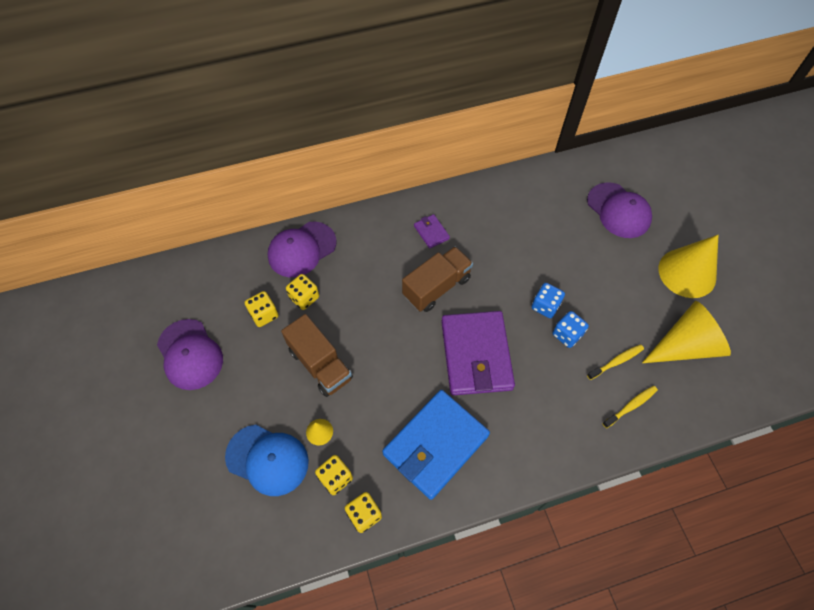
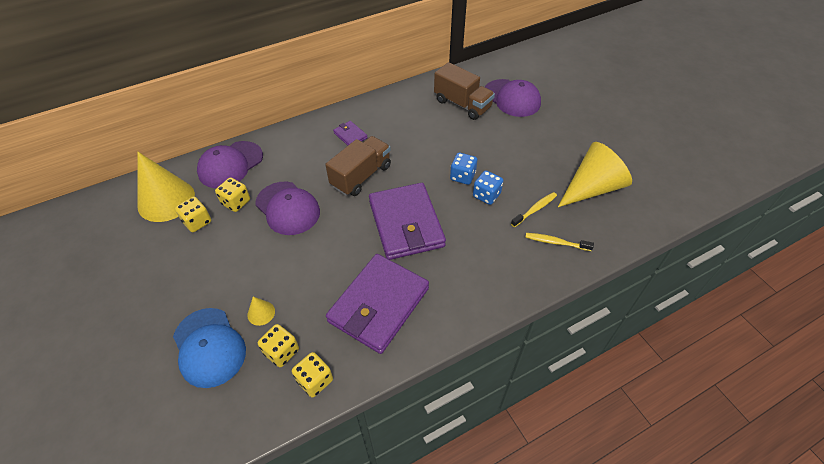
camera: 10 degrees left, 10 degrees down
purple cap [157,319,223,390] -> purple cap moved to [255,182,320,235]
blue cap [225,425,309,496] -> blue cap turned 45 degrees clockwise [173,308,246,388]
brown truck [281,314,353,397] -> brown truck moved to [434,62,495,120]
blue wallet [382,390,490,500] -> purple wallet [326,254,429,354]
yellow toothbrush [602,386,658,428] -> yellow toothbrush turned 120 degrees counterclockwise [525,233,594,251]
yellow cone [659,235,718,298] -> yellow cone moved to [137,152,195,222]

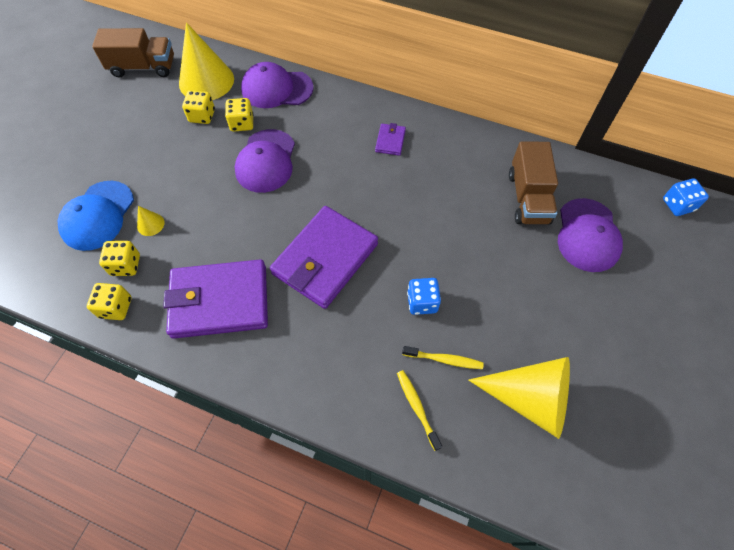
camera: 50 degrees right, 10 degrees up
brown truck [325,136,391,196] -> brown truck moved to [92,28,174,78]
blue dice [450,153,477,185] -> blue dice moved to [663,178,709,216]

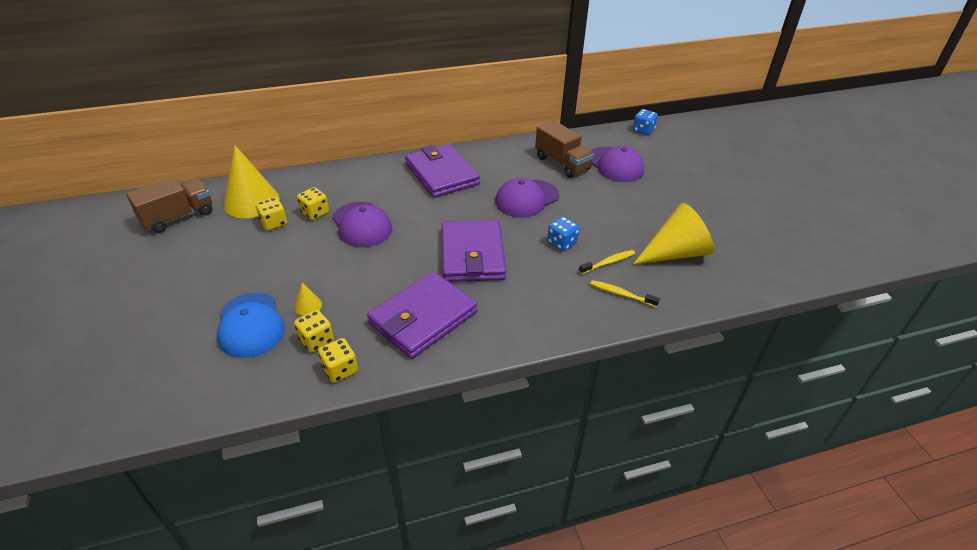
camera: 40 degrees left, 20 degrees down
purple cap [241,62,313,108] -> purple cap moved to [495,178,559,217]
purple wallet [375,123,406,156] -> purple wallet [405,144,480,198], size x2.35

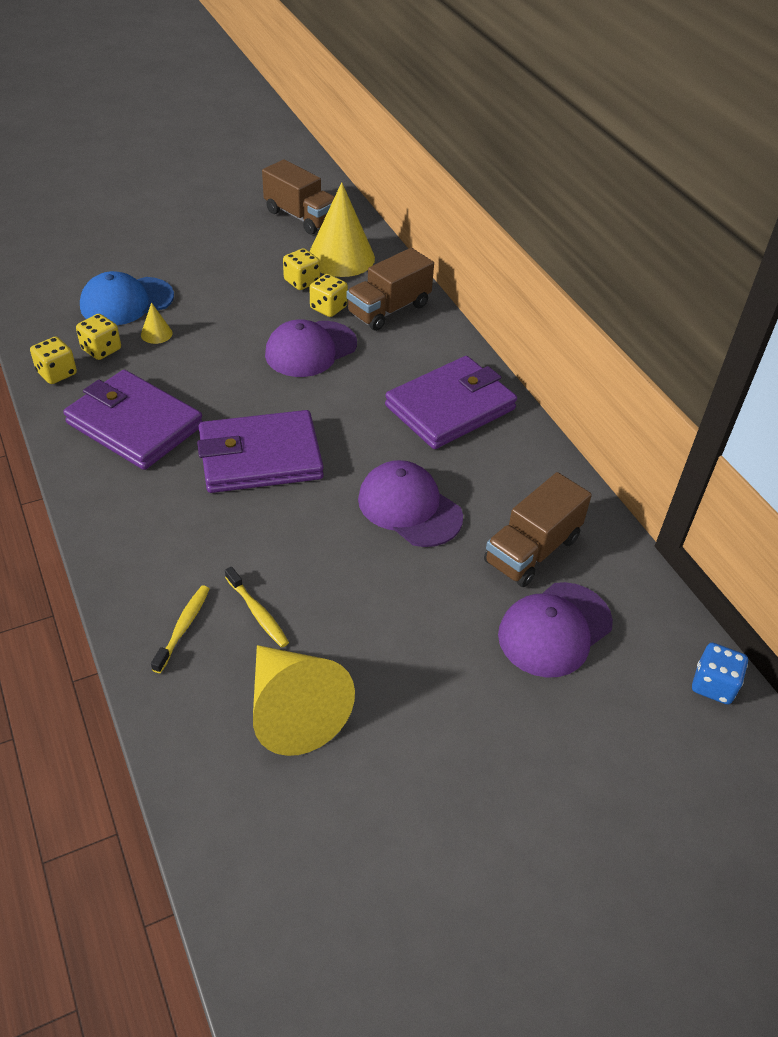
camera: 80 degrees right, 5 degrees up
blue dice [547,216,580,251] -> none
none -> brown truck [346,248,434,331]

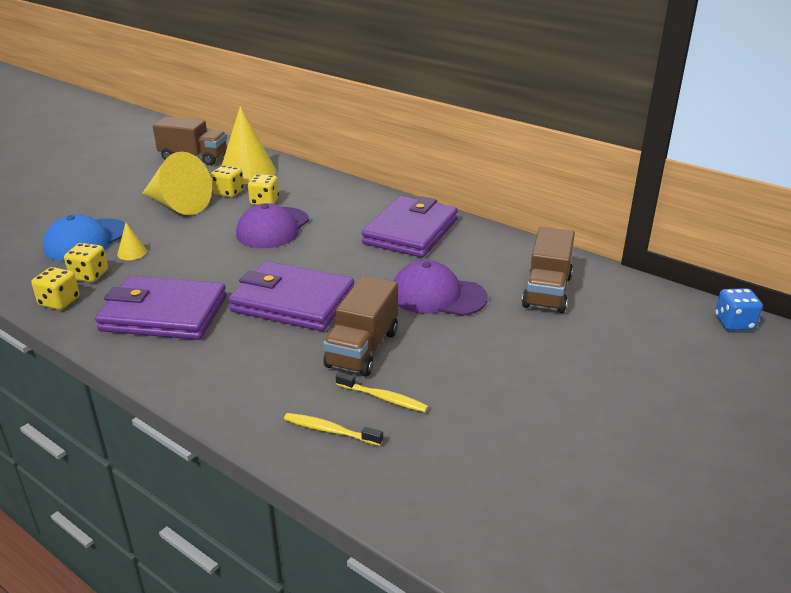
camera: 25 degrees left, 15 degrees down
yellow toothbrush [151,585,209,673] -> yellow toothbrush turned 60 degrees counterclockwise [284,413,383,446]
purple wallet [197,410,324,493] -> purple wallet turned 60 degrees clockwise [228,261,354,331]
yellow cone [253,645,355,756] -> yellow cone moved to [143,152,212,215]
brown truck [346,248,434,331] -> brown truck moved to [323,276,398,376]
purple cap [498,582,613,678] -> none

